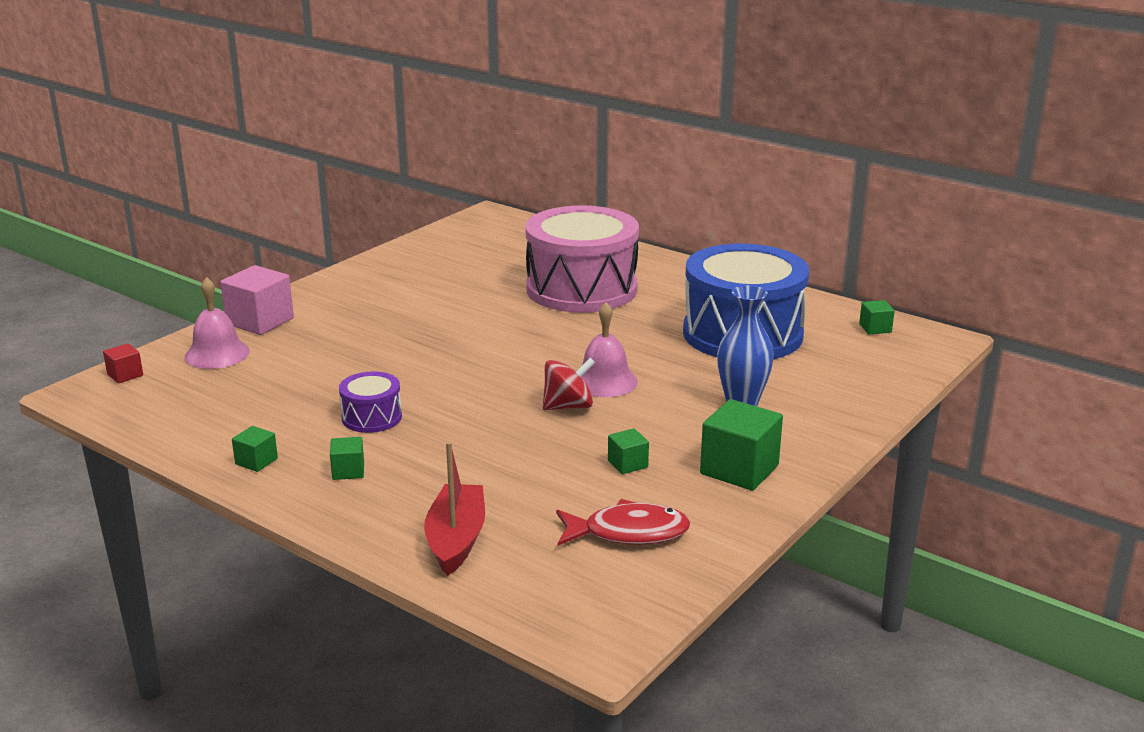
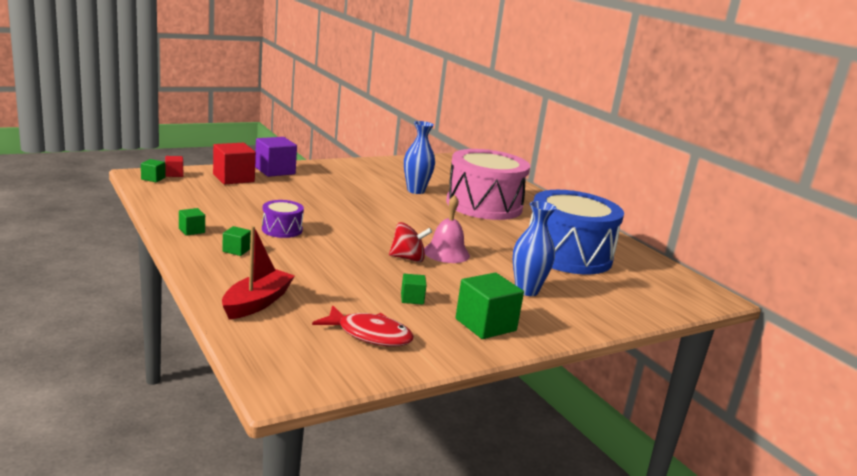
camera: 20 degrees right, 5 degrees down
pink bell [184,277,250,369] -> red cube [213,143,256,184]
pink cube [220,265,294,335] -> purple cube [255,137,297,177]
green cube [859,300,895,334] -> green cube moved to [141,159,166,182]
none -> blue vase [404,121,435,194]

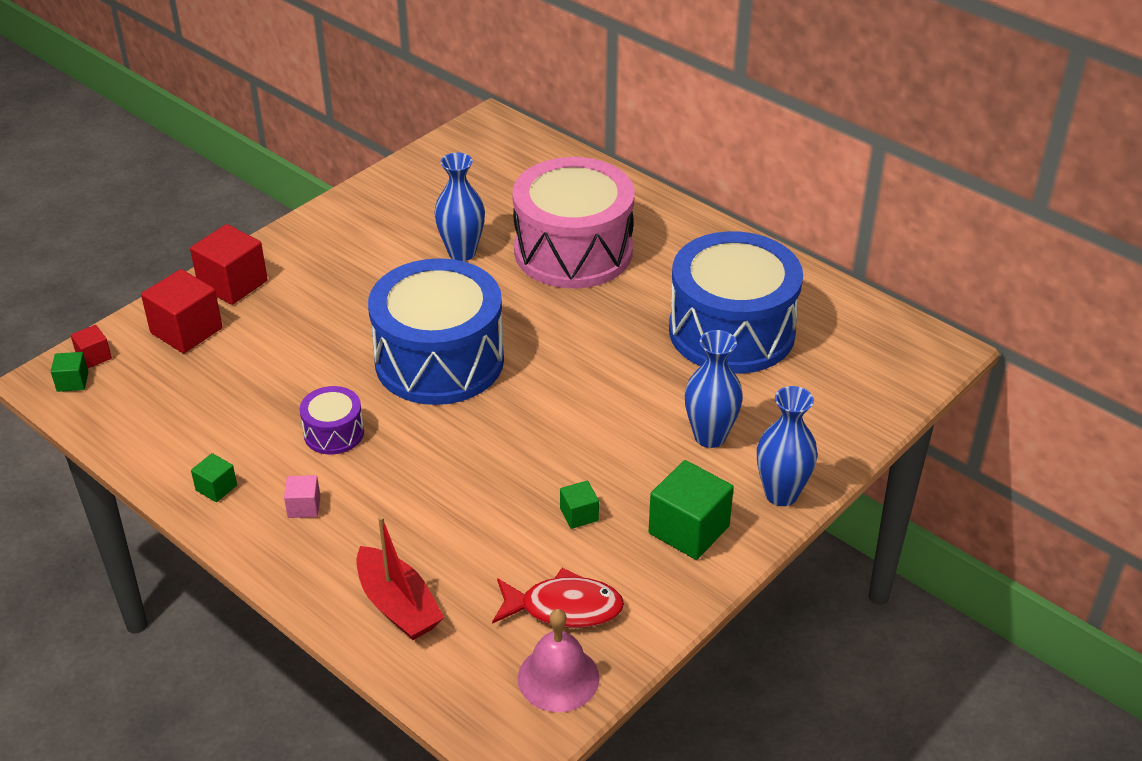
camera: 15 degrees left, 20 degrees up
green cube [222,226,251,256] -> pink cube [284,475,320,518]
red boat [222,226,295,319] -> red boat turned 135 degrees clockwise [356,516,444,640]
purple cube [255,137,297,177] -> red cube [190,224,268,305]
red spinning top [389,222,432,262] -> none
pink bell [424,195,470,263] -> pink bell moved to [518,609,599,712]
none -> blue drum [368,258,504,405]
none -> blue vase [757,386,818,506]

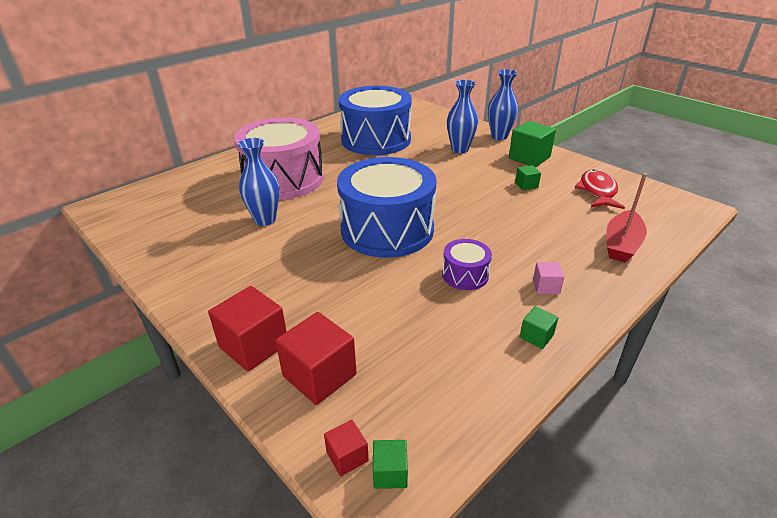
camera: 85 degrees left, 5 degrees down
red boat [356,516,444,640] -> red boat turned 150 degrees clockwise [607,173,647,262]
pink bell [518,609,599,712] -> none

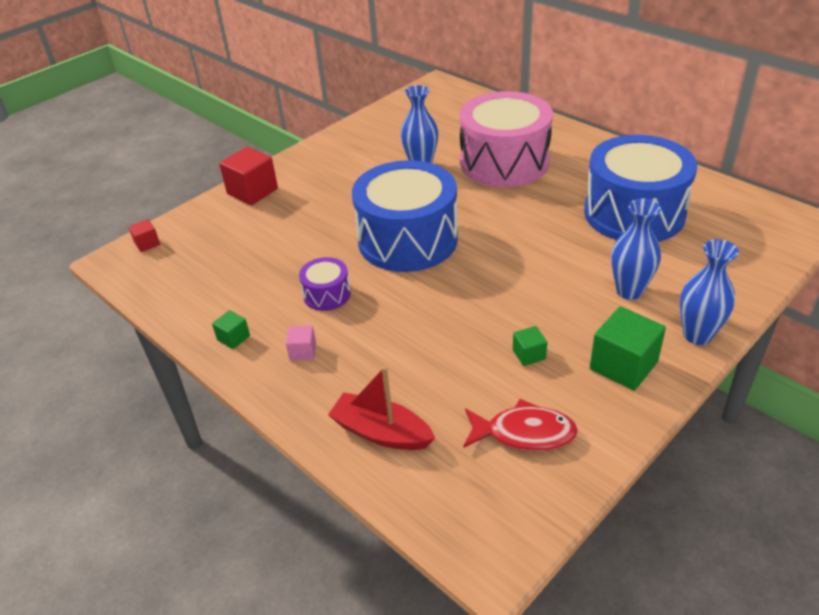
camera: 90 degrees right, 5 degrees up
red cube [275,312,357,405] -> none
green cube [373,440,408,489] -> none

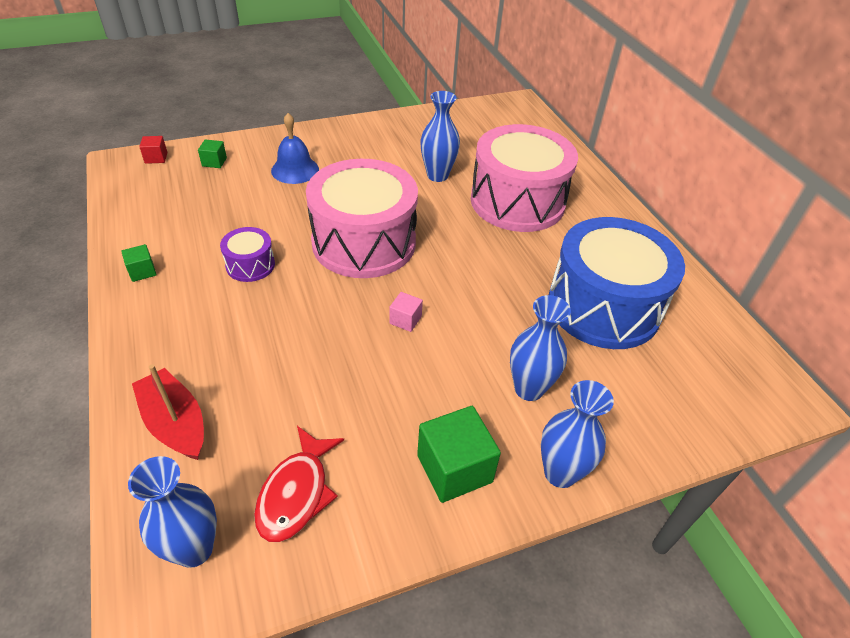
camera: 20 degrees right, 5 degrees up
red cube [219,147,278,205] -> none
pink cube [286,326,316,361] -> pink cube moved to [389,292,423,332]
blue drum [352,160,458,272] -> pink drum [306,159,418,278]
red fish [463,399,578,451] -> red fish turned 75 degrees clockwise [254,426,344,542]
green cube [513,326,547,366] -> green cube moved to [198,140,227,168]
none -> blue vase [128,456,217,568]
none -> blue bell [271,113,319,184]

